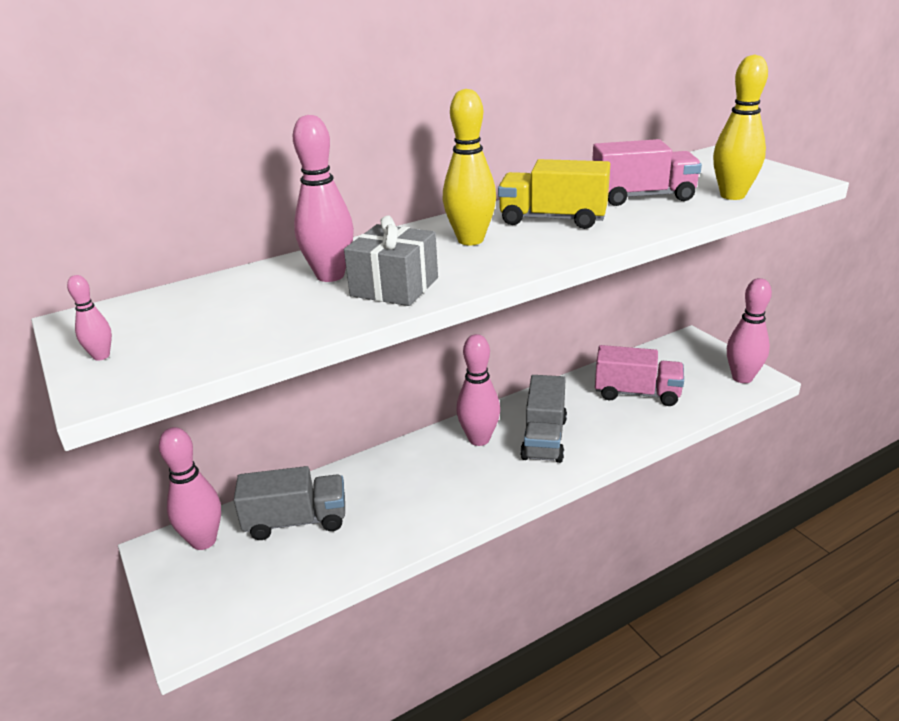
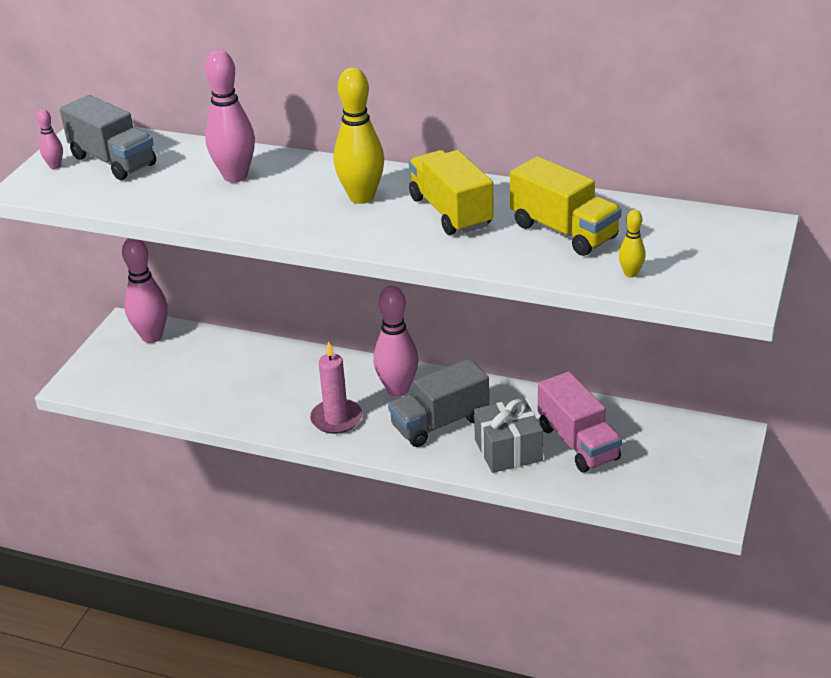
camera: 50 degrees right, 5 degrees up
grey truck [234,466,345,540] -> grey truck moved to [60,95,156,180]
grey gift [344,215,438,306] -> grey gift moved to [474,398,543,473]
pink truck [592,139,702,206] -> yellow truck [510,156,622,256]
yellow bowling pin [713,55,768,200] -> yellow bowling pin [619,210,646,278], size x0.48
pink bowling pin [727,278,772,383] -> none
none -> pink candle [310,341,362,434]

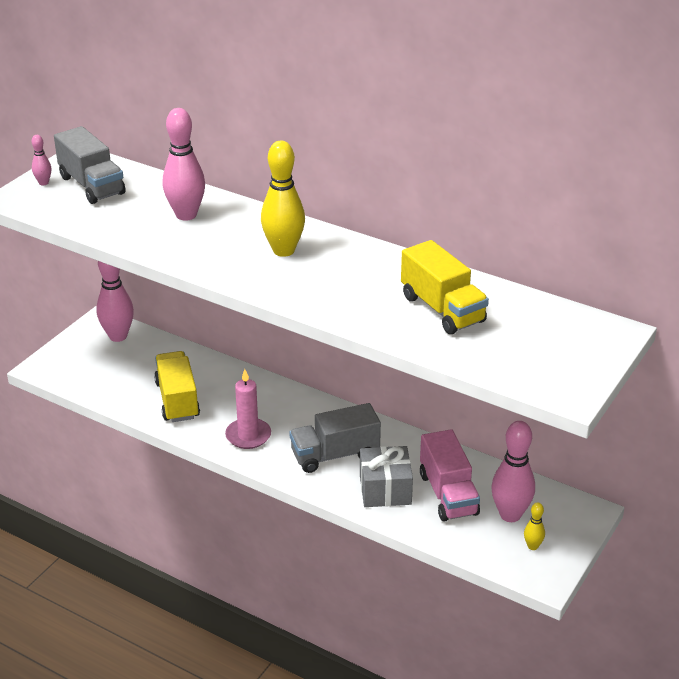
camera: 10 degrees right, 0 degrees up
pink bowling pin [373,286,419,397] -> pink bowling pin moved to [491,421,535,522]
yellow truck [409,150,494,235] -> yellow truck moved to [154,351,200,422]
yellow bowling pin [619,210,646,278] -> yellow bowling pin moved to [524,502,545,550]

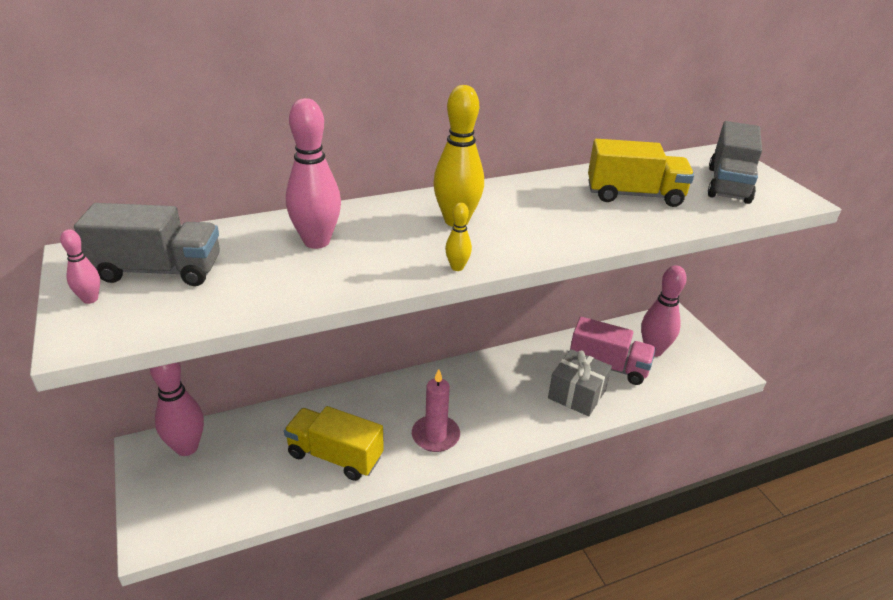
camera: 55 degrees left, 0 degrees up
grey truck [289,403,381,473] -> grey truck moved to [708,121,762,204]
yellow bowling pin [524,502,545,550] -> yellow bowling pin moved to [445,203,472,271]

